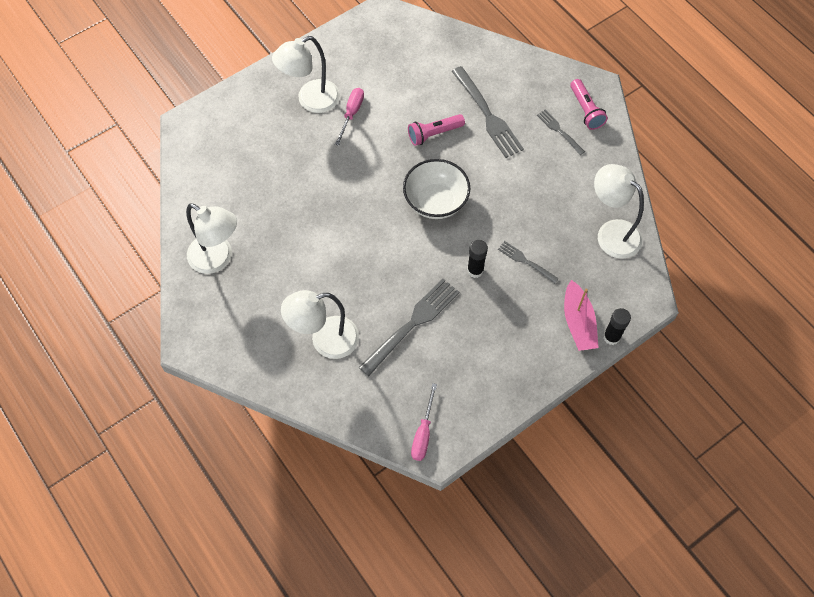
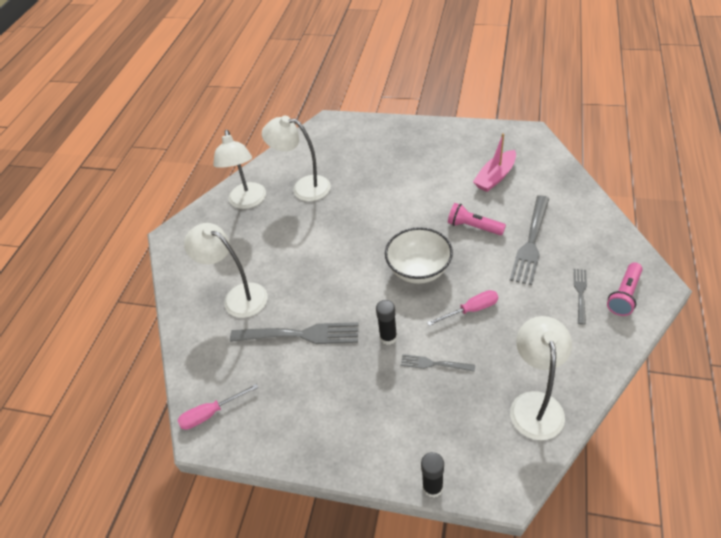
camera: 55 degrees right, 15 degrees down
white lamp [272,36,340,113] -> white lamp moved to [262,116,331,201]
pink screwdriver [335,88,364,145] -> pink screwdriver moved to [427,290,498,326]
grey fork [498,241,559,284] -> grey fork turned 75 degrees counterclockwise [401,354,475,372]
pink boat [564,280,599,351] -> pink boat moved to [473,133,516,192]

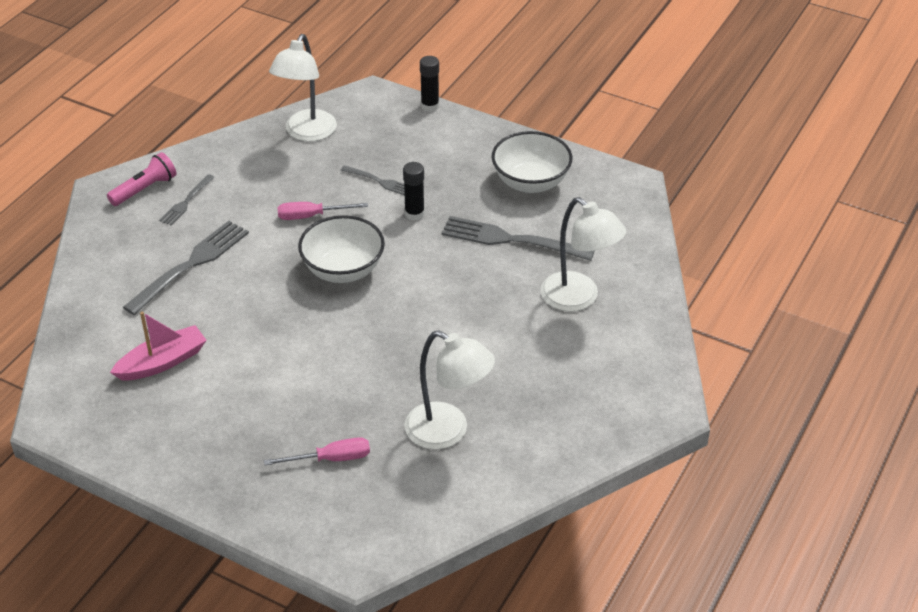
camera: 170 degrees left, 5 degrees down
pink screwdriver [178,384,258,430] -> pink screwdriver moved to [264,437,370,465]
white lamp [213,130,266,209] -> none
pink flashlight [448,203,506,236] -> none
none -> white bowl [492,131,572,193]

